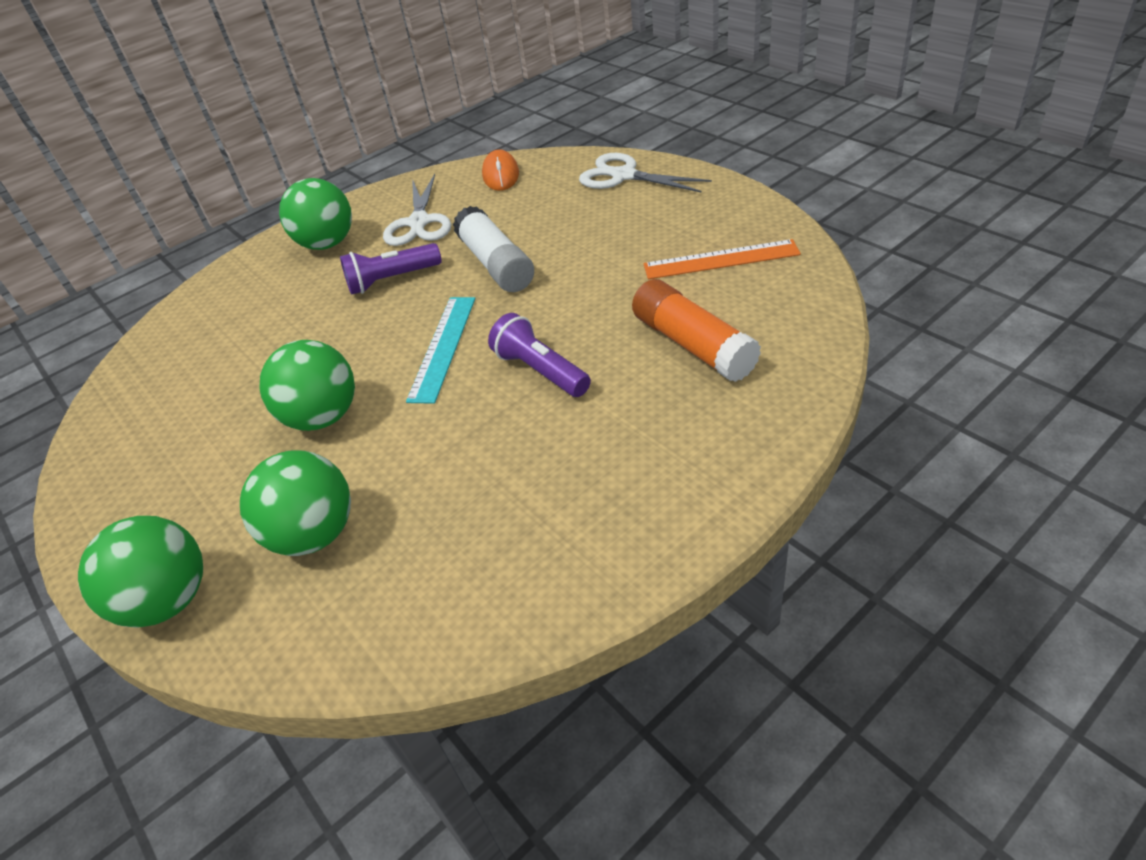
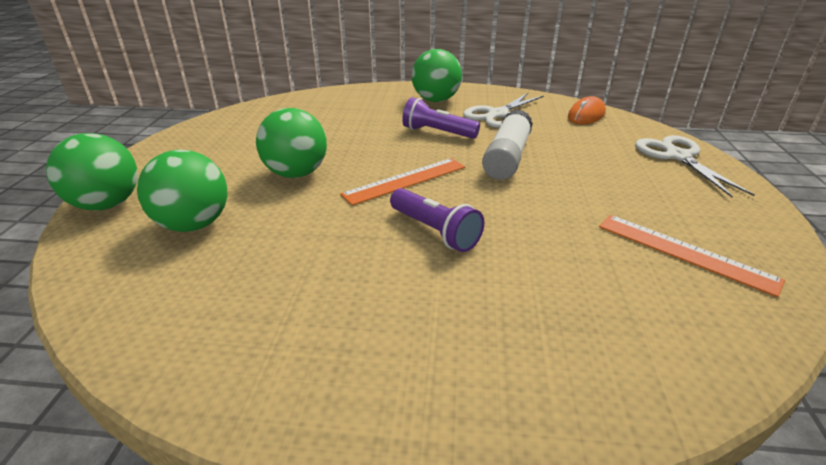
camera: 40 degrees right, 10 degrees down
turquoise ruler [406,297,475,404] -> orange ruler [340,158,465,206]
purple flashlight [488,313,591,397] -> purple flashlight turned 135 degrees clockwise [390,188,484,252]
orange glue stick [632,279,761,382] -> none

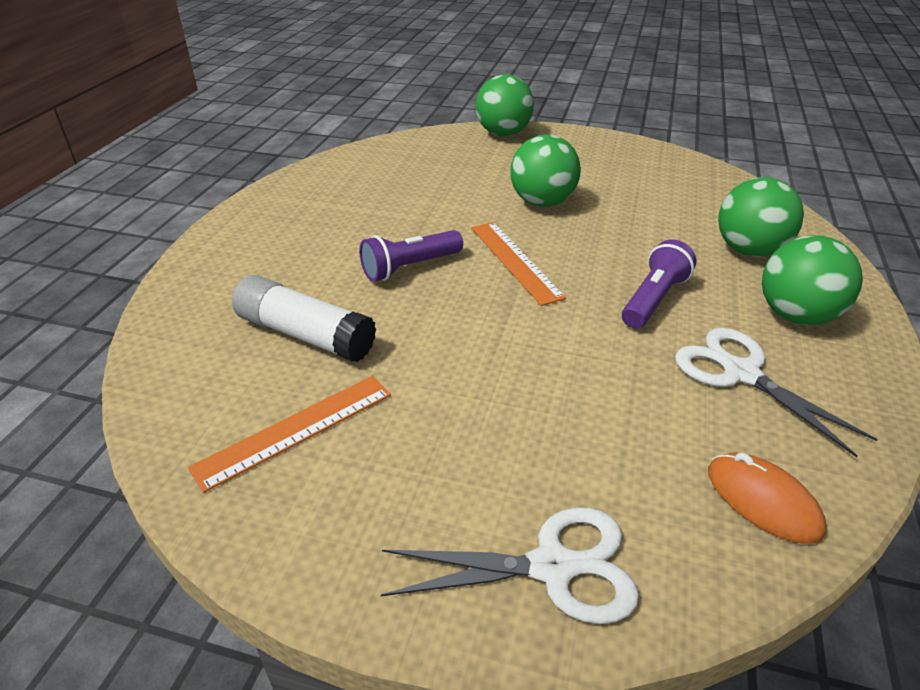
camera: 100 degrees right, 5 degrees up
green ball [137,149,228,232] -> green ball moved to [718,177,804,257]
white glue stick [482,109,533,180] -> white glue stick moved to [232,275,376,362]

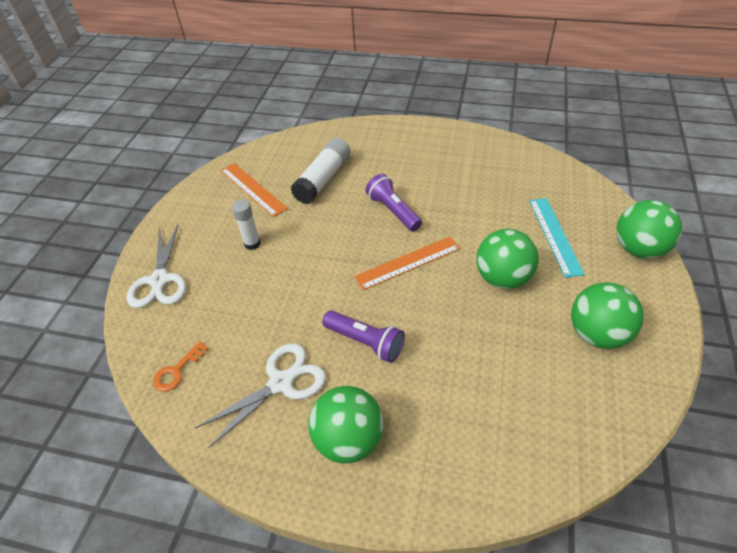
camera: 90 degrees right, 10 degrees up
orange mouse [708,453,827,544] -> orange key [153,341,209,392]
green ball [718,177,804,257] -> green ball moved to [571,282,644,349]
none -> white glue stick [232,199,261,250]
none -> turquoise ruler [529,198,585,278]

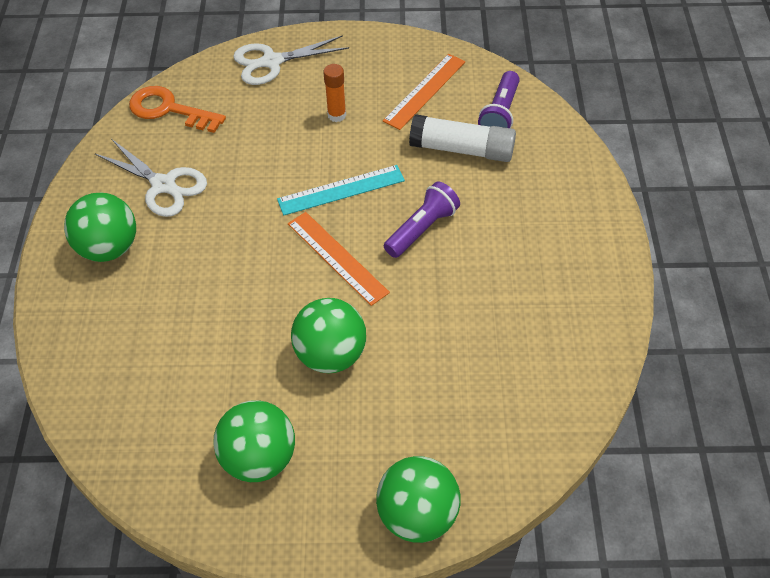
camera: 75 degrees right, 5 degrees up
orange key [153,341,209,392] -> orange key [129,86,226,133], size x1.73
white glue stick [232,199,261,250] -> orange glue stick [323,64,346,122]
purple flashlight [322,310,405,363] -> purple flashlight moved to [478,71,520,128]
turquoise ruler [529,198,585,278] -> turquoise ruler moved to [277,165,405,215]

